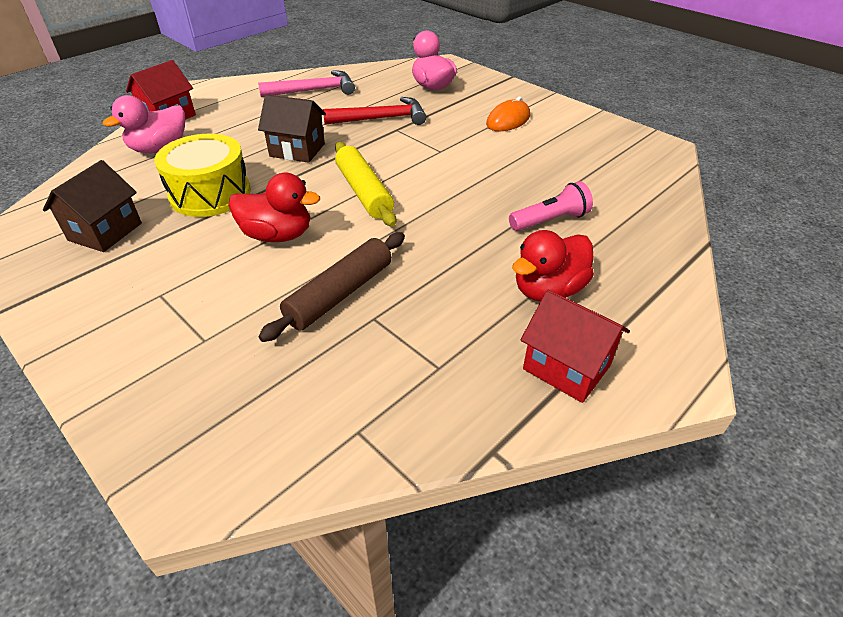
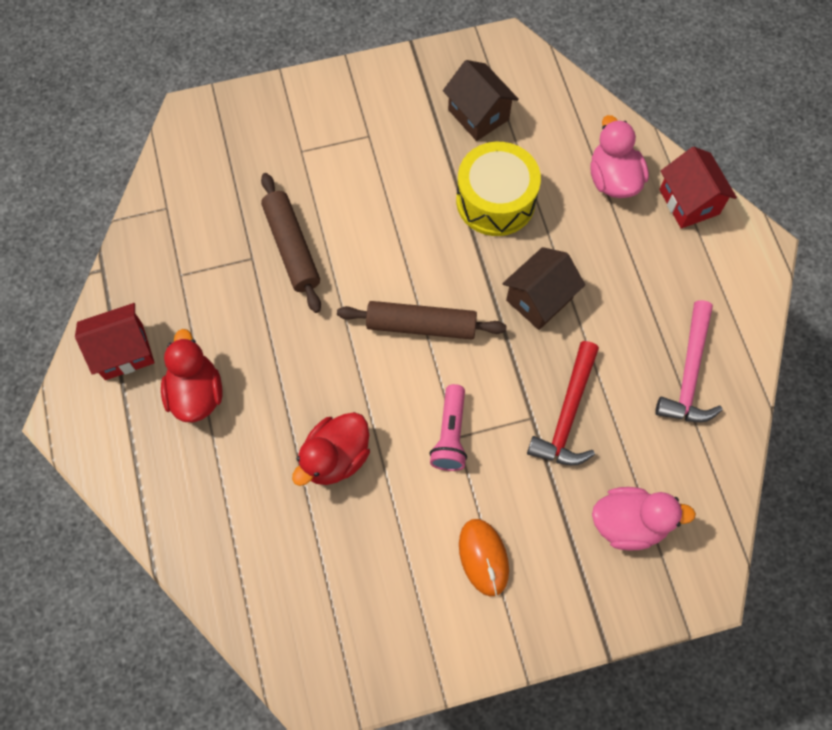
camera: 120 degrees right, 25 degrees up
red duck [229,173,320,242] -> red duck moved to [292,412,370,486]
yellow rolling pin [335,142,396,227] -> brown rolling pin [337,301,507,340]
pink flashlight [509,181,593,231] -> pink flashlight moved to [430,384,467,471]

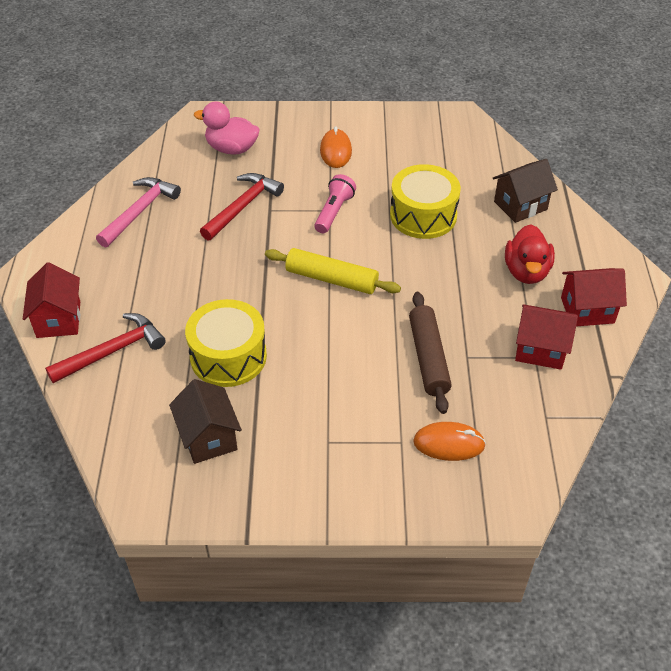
camera: 165 degrees left, 20 degrees down
red duck [292,412,370,486] -> yellow drum [390,164,461,239]
brown rolling pin [337,301,507,340] -> yellow rolling pin [265,248,401,294]
brown house [503,247,585,330] -> brown house moved to [493,159,558,223]
pink duck [590,115,649,198] -> red hammer [45,313,166,383]
none -> orange mouse [413,422,486,461]
none -> red house [515,304,578,370]

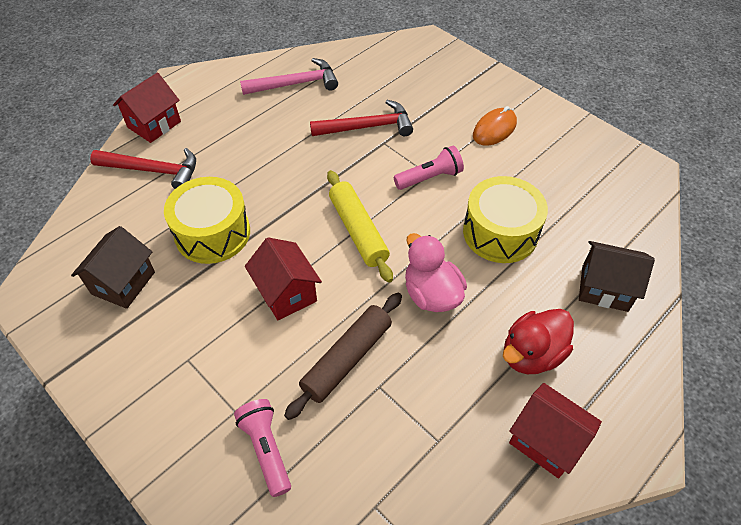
camera: 45 degrees right, 5 degrees up
pink duck [194,101,260,155] -> pink duck moved to [405,233,467,312]
orange mouse [413,422,486,461] -> pink flashlight [234,399,291,497]
red house [515,304,578,370] -> red house moved to [245,237,322,320]

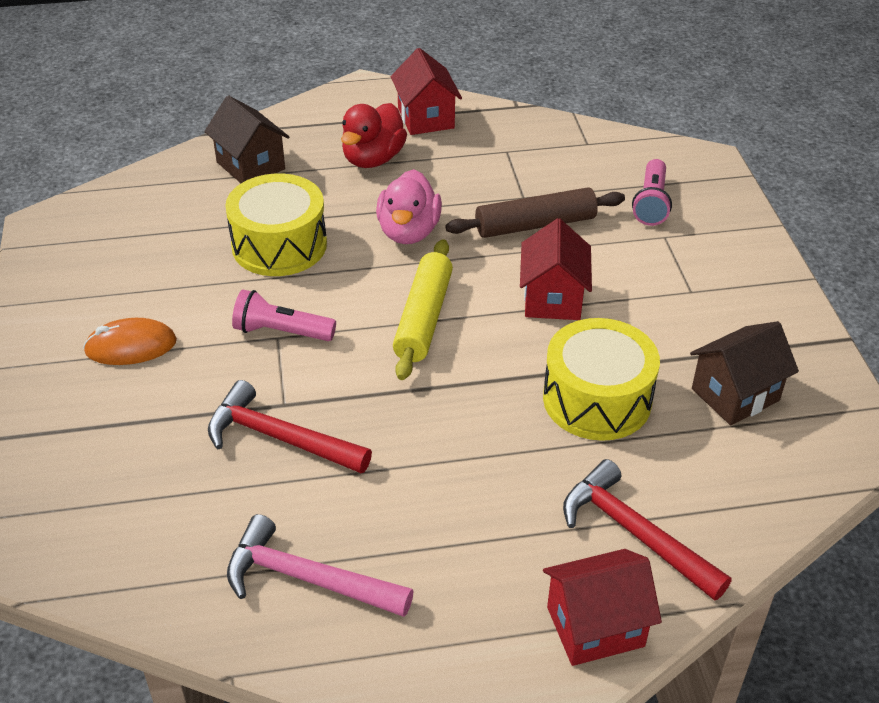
camera: 145 degrees left, 10 degrees down
red duck [503,309,574,374] -> red duck turned 120 degrees clockwise [341,103,407,168]

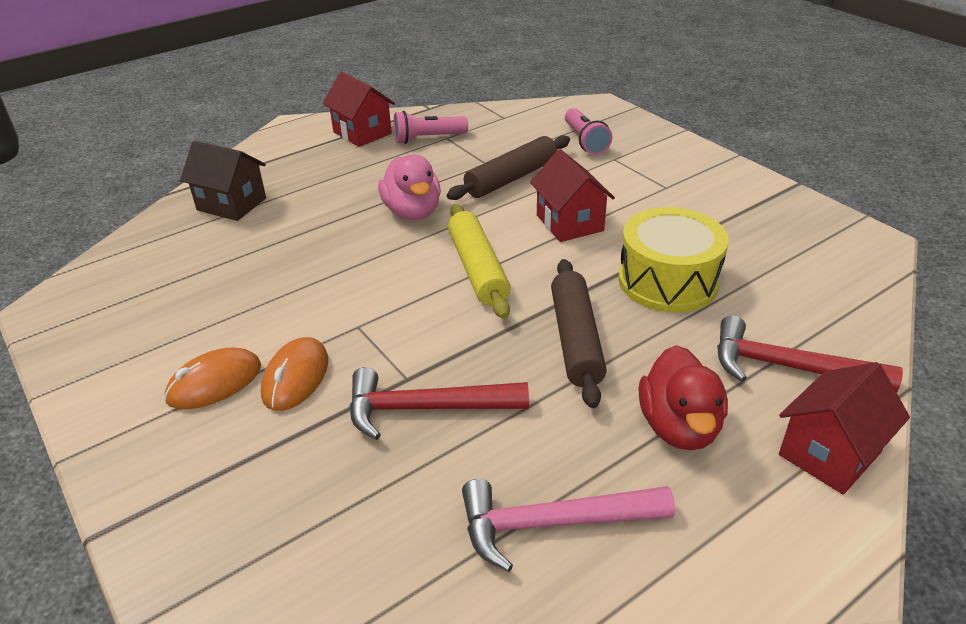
camera: 25 degrees left, 5 degrees down
yellow drum [225,173,327,276] -> none
pink flashlight [232,289,336,341] -> pink flashlight moved to [394,111,468,144]
red duck [341,103,407,168] -> red duck moved to [639,345,728,450]
brown house [690,321,799,425] -> none
none -> orange mouse [261,337,328,411]
none -> brown rolling pin [551,259,607,408]

